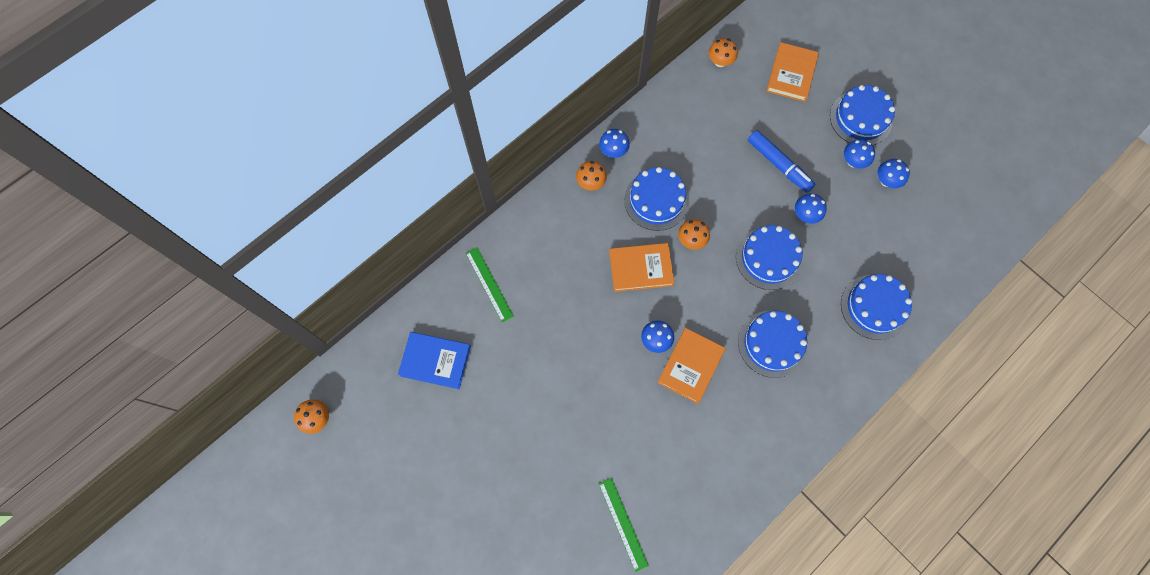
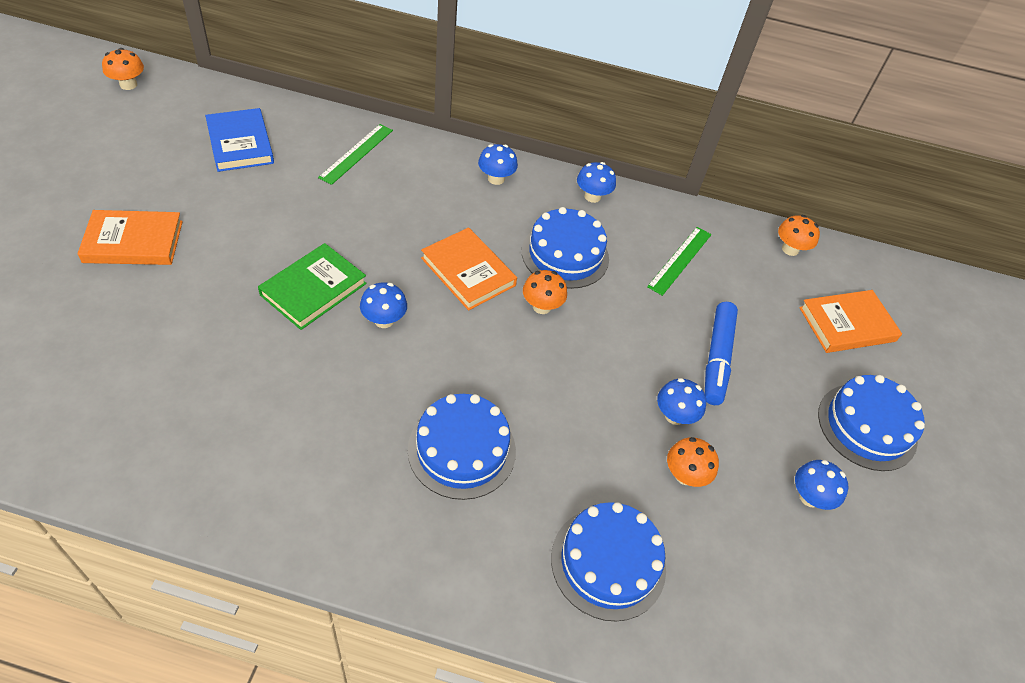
camera: 50 degrees right, 20 degrees down
orange mushroom [576,161,607,191] -> orange mushroom moved to [667,437,719,487]
green ruler [598,478,649,572] -> green ruler moved to [647,227,712,296]
orange book [657,328,725,404] -> orange book moved to [77,210,183,265]
blue cake [736,225,802,290] -> none
blue mushroom [844,139,875,168] -> blue mushroom moved to [478,144,518,185]
none -> green book [258,243,367,330]

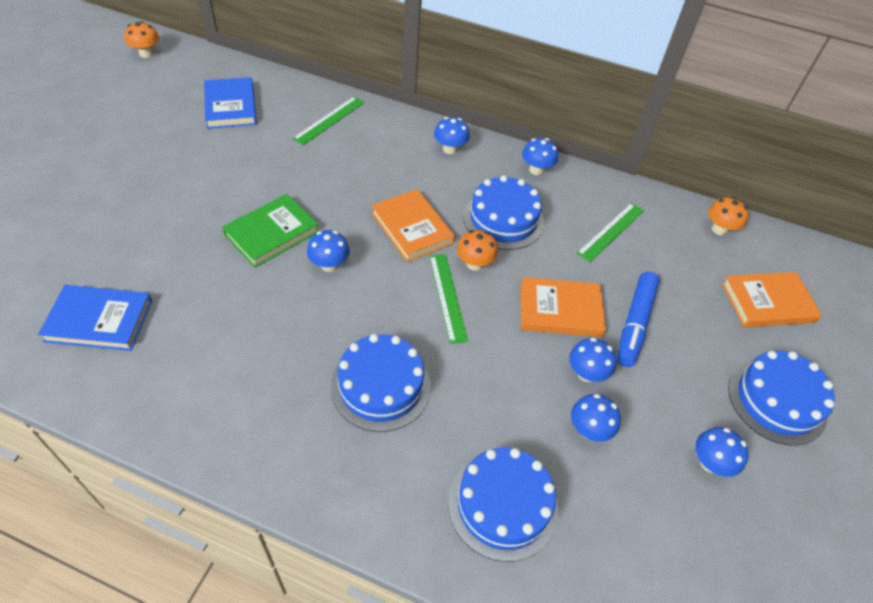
camera: 10 degrees right, 0 degrees up
orange book [77,210,183,265] -> orange book moved to [520,277,606,337]
orange mushroom [667,437,719,487] -> blue mushroom [571,394,621,442]
none -> blue book [38,285,152,351]
none -> green ruler [429,254,468,344]

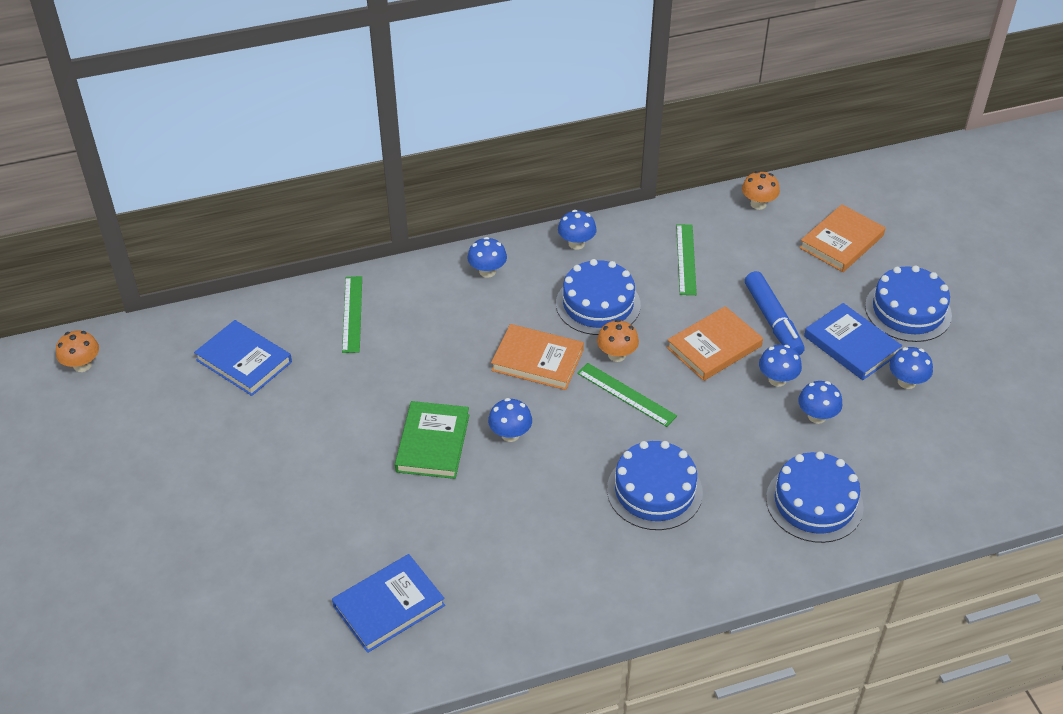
camera: 35 degrees left, 5 degrees down
none -> blue book [804,303,902,380]

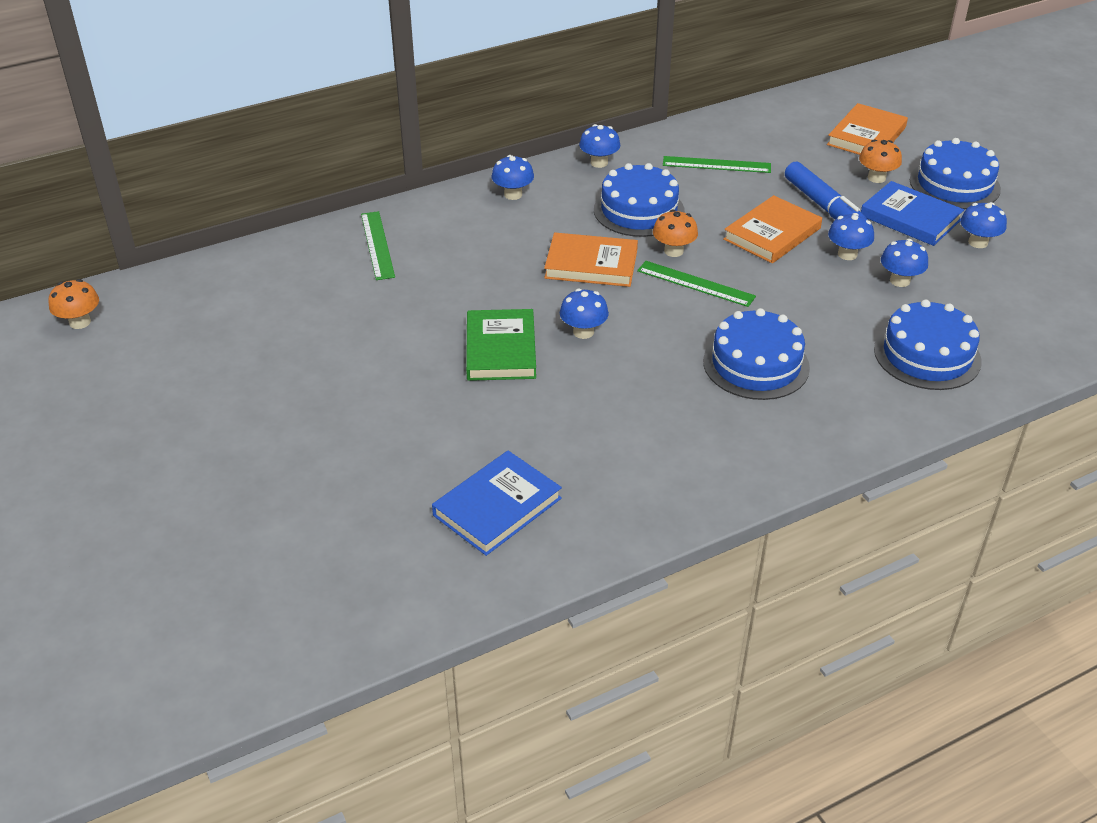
camera: 10 degrees left, 5 degrees down
blue book [194,320,292,396] -> none
green ruler [676,224,697,295] -> green ruler turned 75 degrees counterclockwise [663,156,771,173]
orange mushroom [742,171,780,210] -> orange mushroom moved to [859,139,902,183]

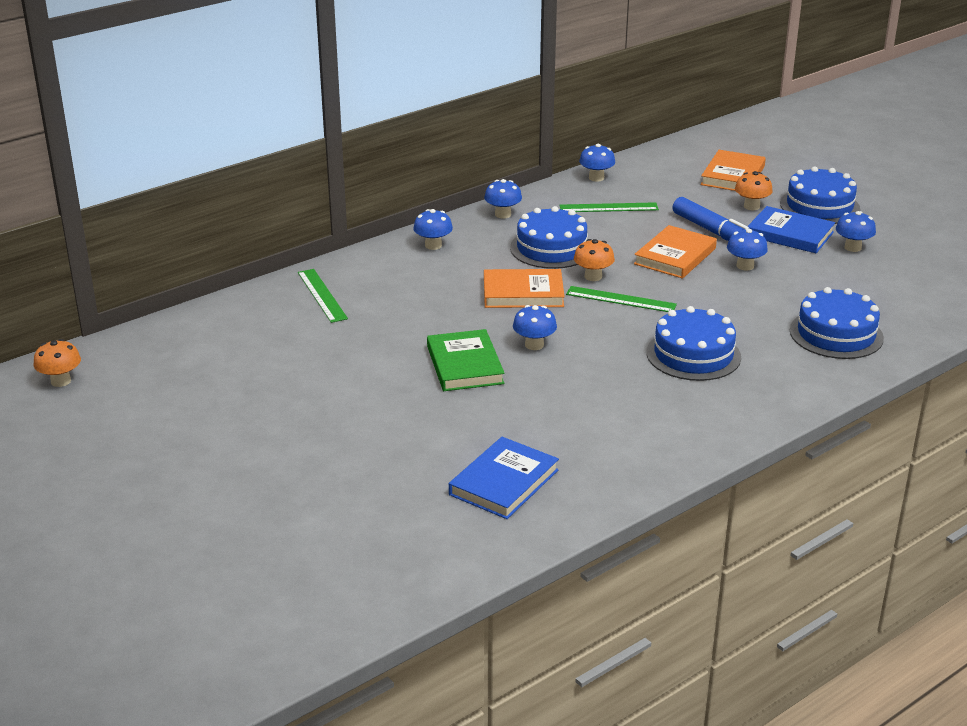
camera: 10 degrees left, 10 degrees down
blue mushroom [881,239,928,287] -> blue mushroom moved to [579,144,615,182]

